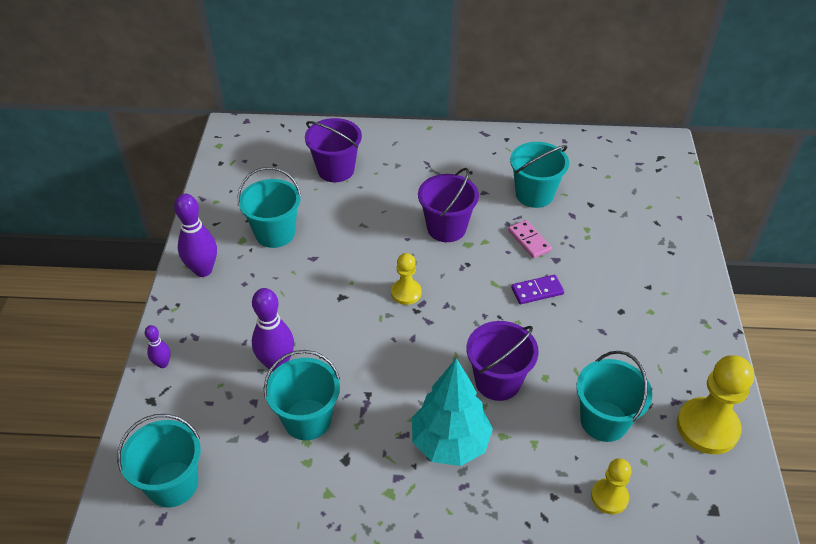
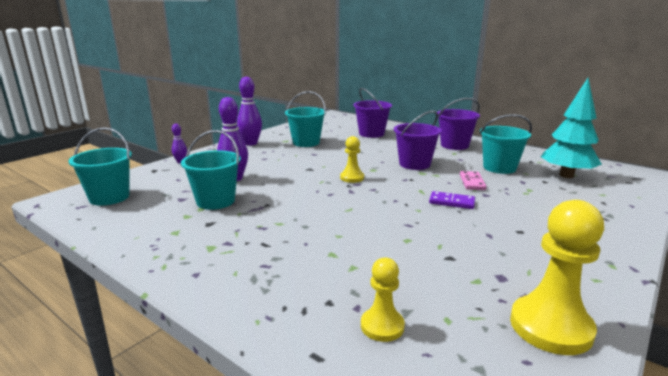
camera: 35 degrees right, 25 degrees down
turquoise tree [412,358,493,466] -> turquoise tree moved to [541,78,602,178]
purple bucket [467,321,539,401] -> purple bucket moved to [437,98,480,150]
turquoise bucket [576,351,652,442] -> none

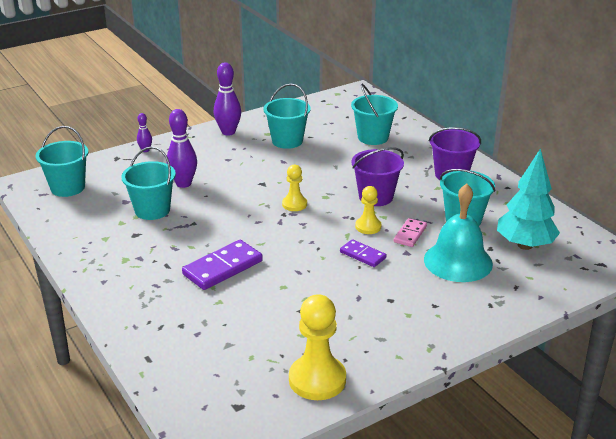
camera: 20 degrees right, 10 degrees up
purple bucket [354,88,392,138] -> turquoise bucket [351,84,398,145]
yellow pawn [361,258,405,342] -> yellow pawn moved to [355,186,381,234]
none -> purple domino [182,240,263,290]
none -> turquoise bell [424,184,493,282]

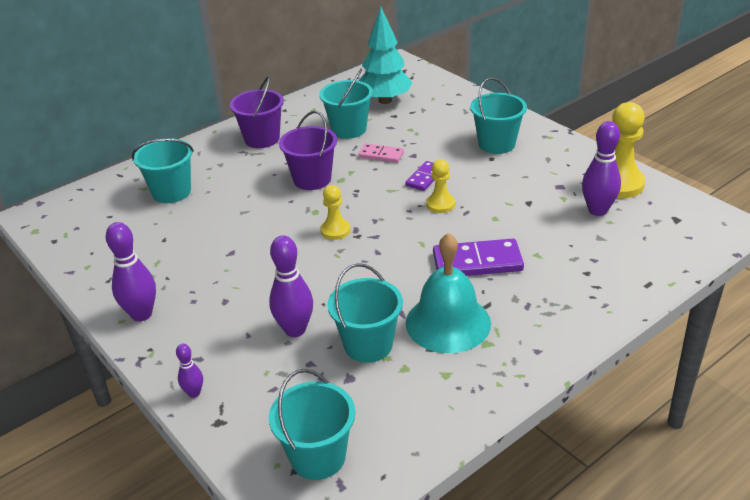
camera: 95 degrees left, 5 degrees up
purple domino [182,240,263,290] -> purple domino turned 45 degrees counterclockwise [433,239,524,276]
turquoise bucket [263,84,311,149] -> turquoise bucket moved to [470,78,527,154]
yellow pawn [355,186,381,234] -> yellow pawn moved to [426,159,455,213]
turquoise bell [424,184,493,282] -> turquoise bell moved to [406,233,491,353]
none -> purple bowling pin [582,121,621,216]

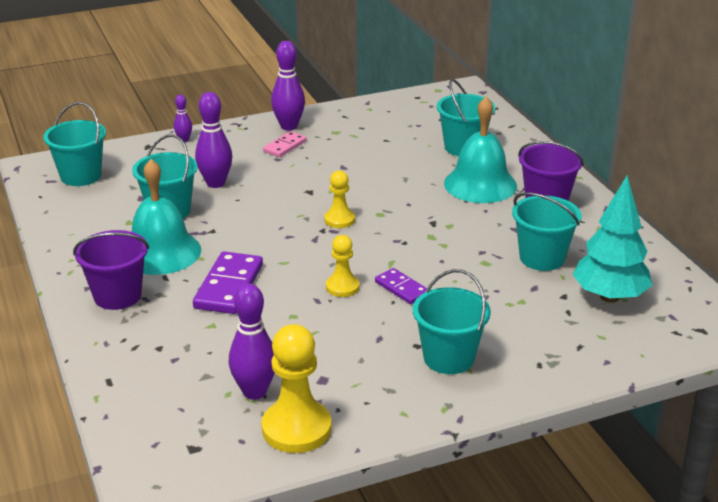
camera: 105 degrees right, 5 degrees down
purple bucket [279,111,337,190] -> purple bucket moved to [73,230,149,310]
pink domino [358,143,404,163] -> pink domino moved to [263,131,307,157]
none -> turquoise bell [444,97,517,203]

